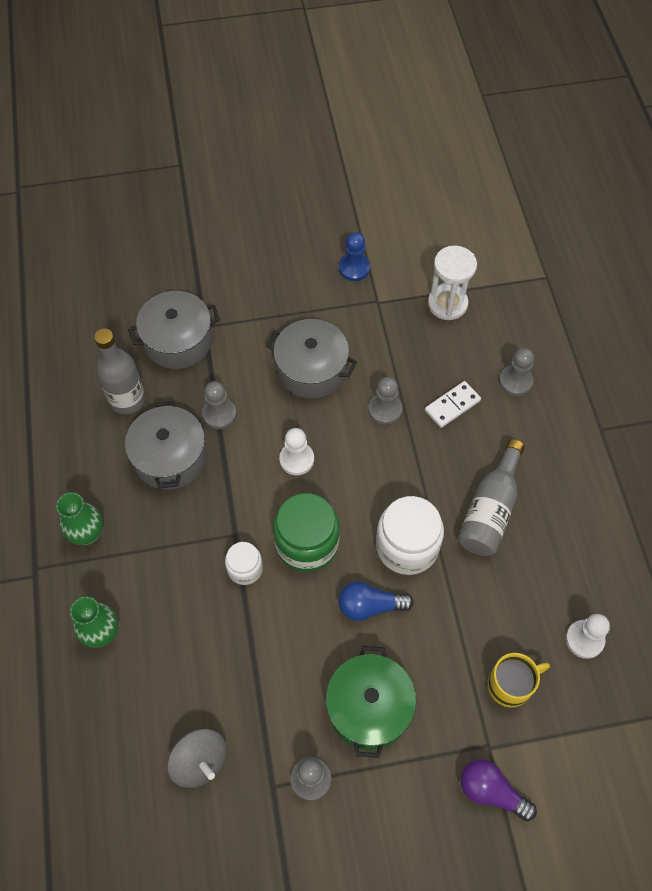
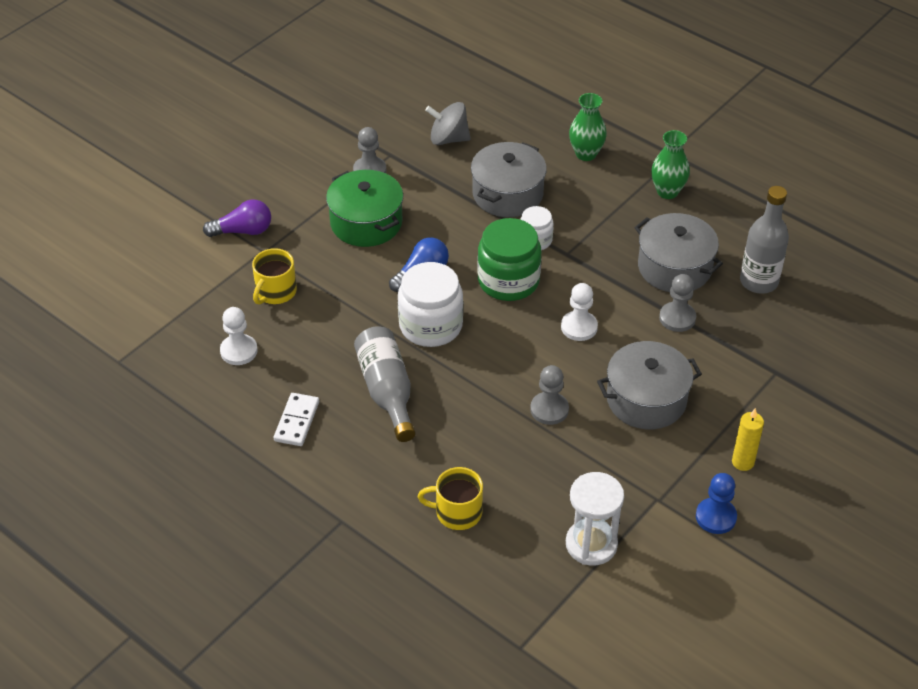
camera: 140 degrees right, 15 degrees down
grey pot [128,291,220,369] -> grey pot moved to [471,142,547,217]
white domino [425,381,481,428] -> white domino moved to [274,393,319,446]
grey pawn [499,348,534,396] -> yellow mug [418,467,483,530]
none -> yellow candle [732,408,764,471]

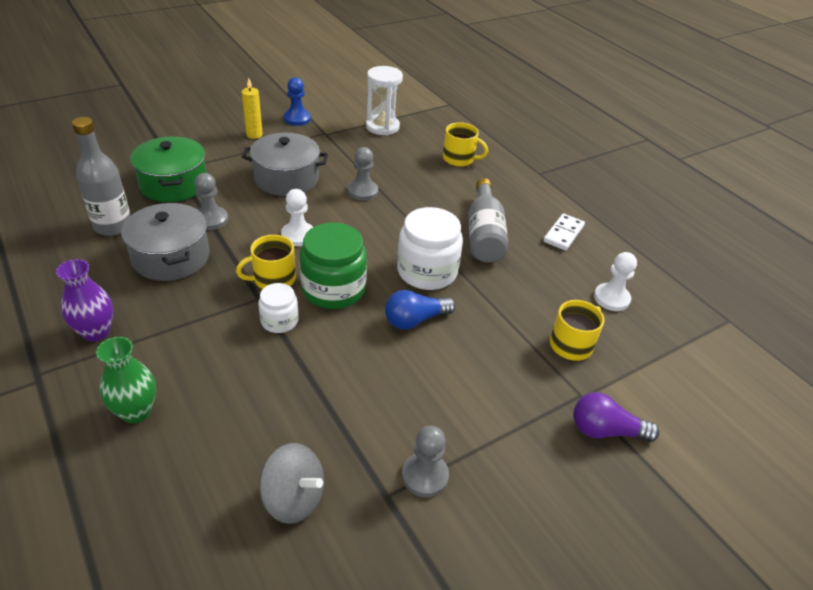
camera: 165 degrees left, 5 degrees down
green pot [326,170,404,247] -> green pot moved to [130,136,207,202]
grey pot [471,142,547,217] -> none
green vase [651,130,690,199] -> purple vase [56,259,113,342]
none -> yellow mug [236,235,296,289]

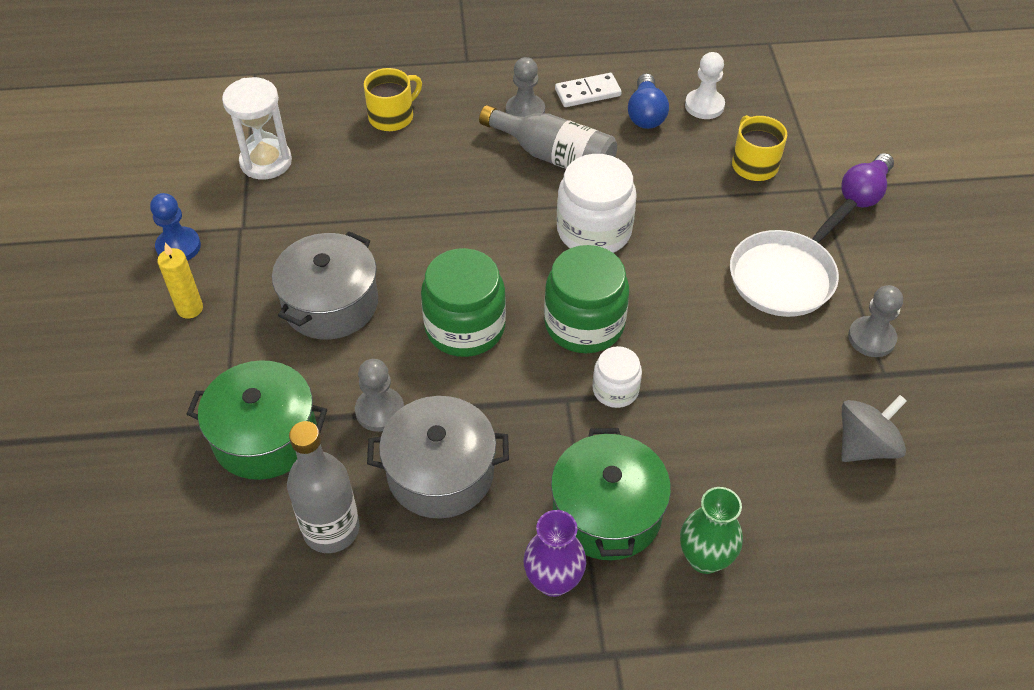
camera: 60 degrees left, 10 degrees up
yellow mug [236,235,296,289] -> none
white pawn [281,189,313,246] -> green jar [421,248,506,357]
grey pawn [348,147,378,201] -> grey pawn moved to [506,57,545,117]
blue light bulb [385,290,456,330] -> blue light bulb moved to [628,73,669,129]
white domino [543,214,585,251] -> white domino turned 75 degrees counterclockwise [555,73,622,107]
none -> green pot [551,428,671,560]
none -> white pan [730,199,857,317]

